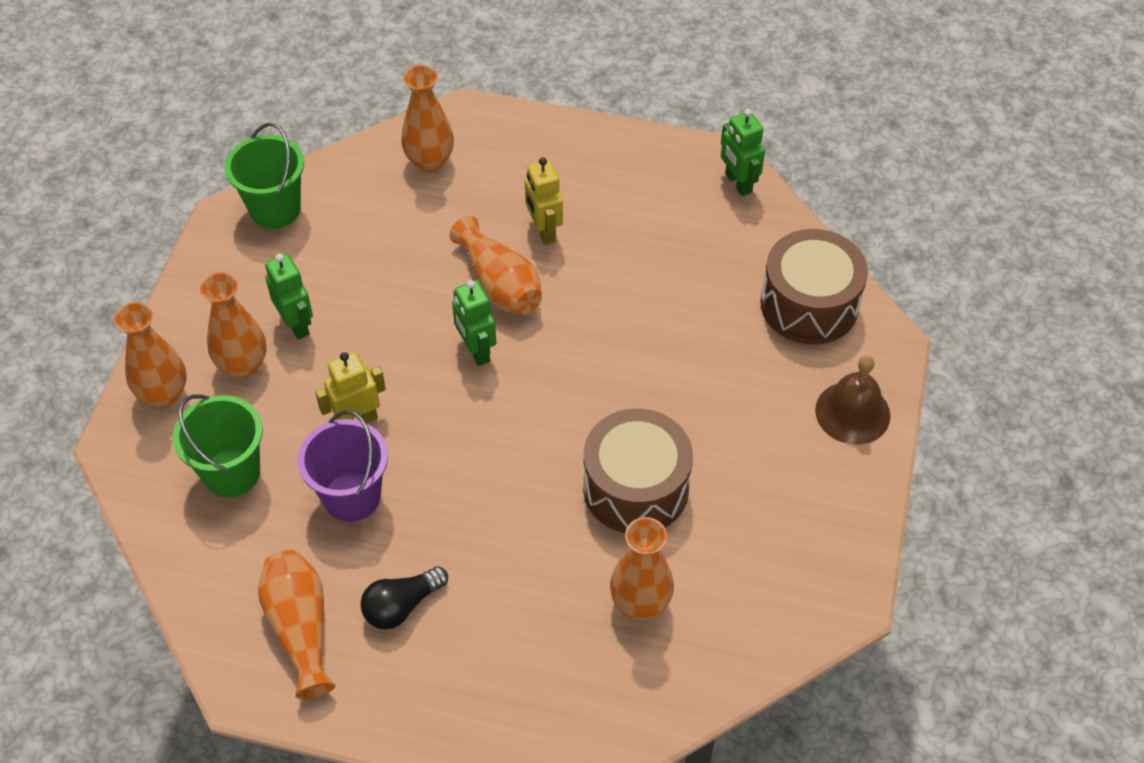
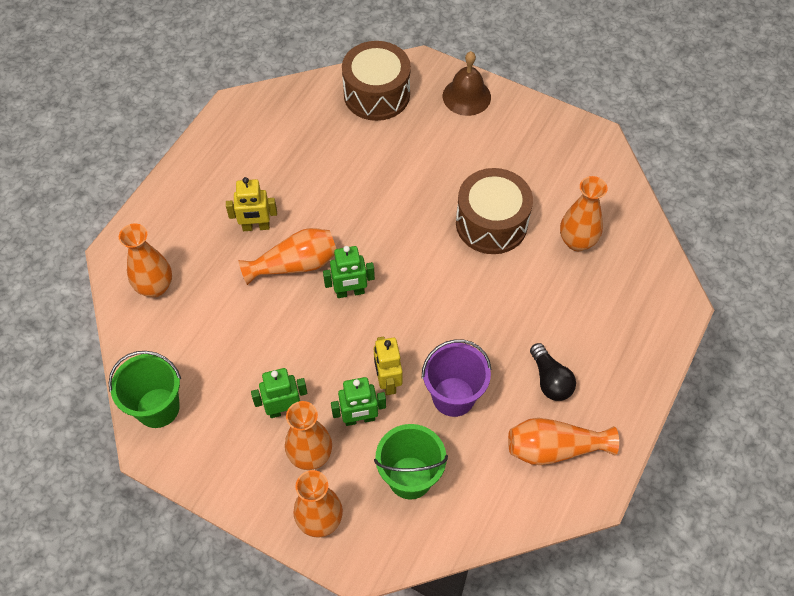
camera: 75 degrees left, 5 degrees up
green robot [721,109,765,196] -> green robot moved to [331,377,386,426]

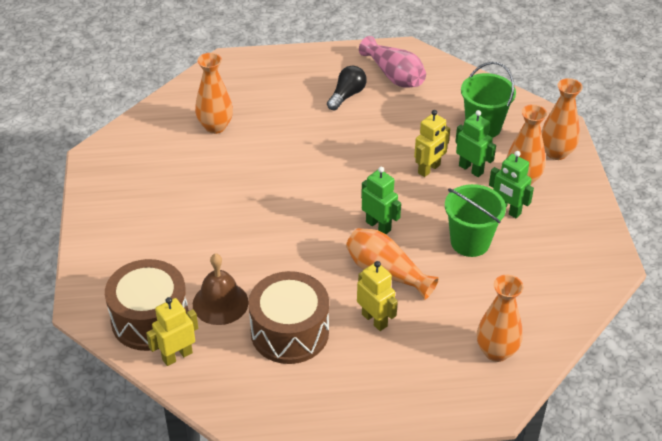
camera: 125 degrees left, 15 degrees down
green bucket [108,351,181,428] -> green bucket moved to [445,184,506,257]
purple bucket [422,339,492,417] -> none
brown bell [443,52,491,116] -> brown bell moved to [193,253,248,325]
brown drum [456,168,533,254] -> brown drum moved to [248,271,329,364]
orange vase [508,418,619,465] -> pink vase [359,36,426,88]
none -> yellow robot [146,297,198,366]

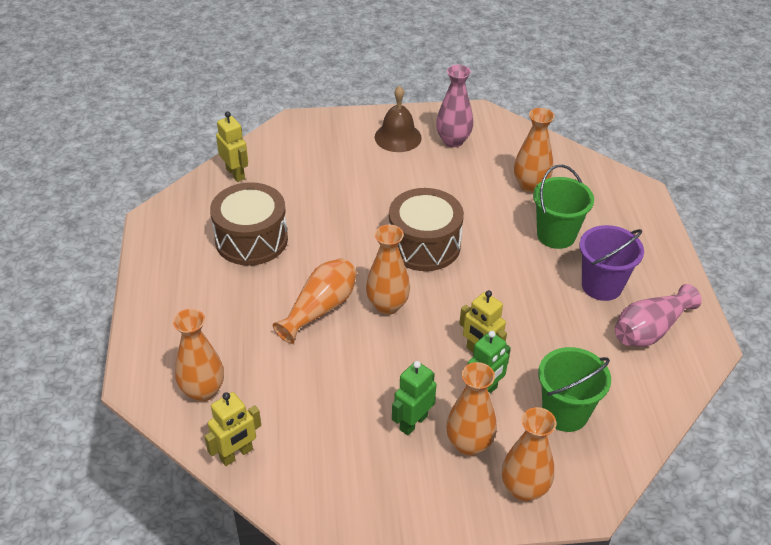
camera: 90 degrees right, 0 degrees up
brown drum [105,259,189,351] -> brown drum moved to [389,188,464,271]
brown bell [193,253,248,325] -> brown bell moved to [375,86,422,152]
black light bulb [327,66,367,111] -> purple bucket [579,225,644,301]
yellow robot [357,261,398,331] -> yellow robot moved to [204,392,261,466]
green robot [361,167,401,234] -> orange vase [366,224,410,315]
green bucket [445,184,506,257] -> green bucket moved to [533,165,594,249]
none -> pink vase [436,65,473,147]

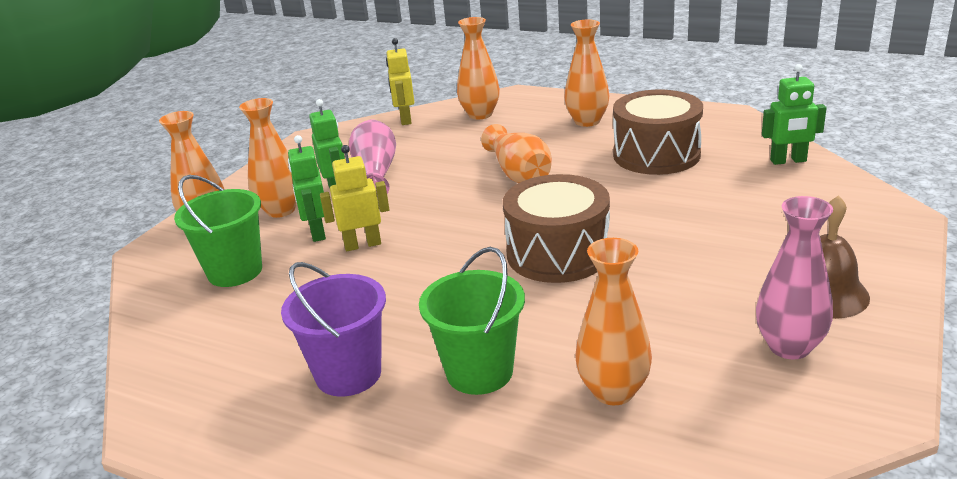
camera: 125 degrees right, 15 degrees down
yellow robot [216,112,248,182] -> green robot [762,64,827,165]
orange vase [366,224,410,315] -> orange vase moved to [564,19,610,127]
pink vase [615,284,702,347] -> pink vase moved to [349,119,396,194]

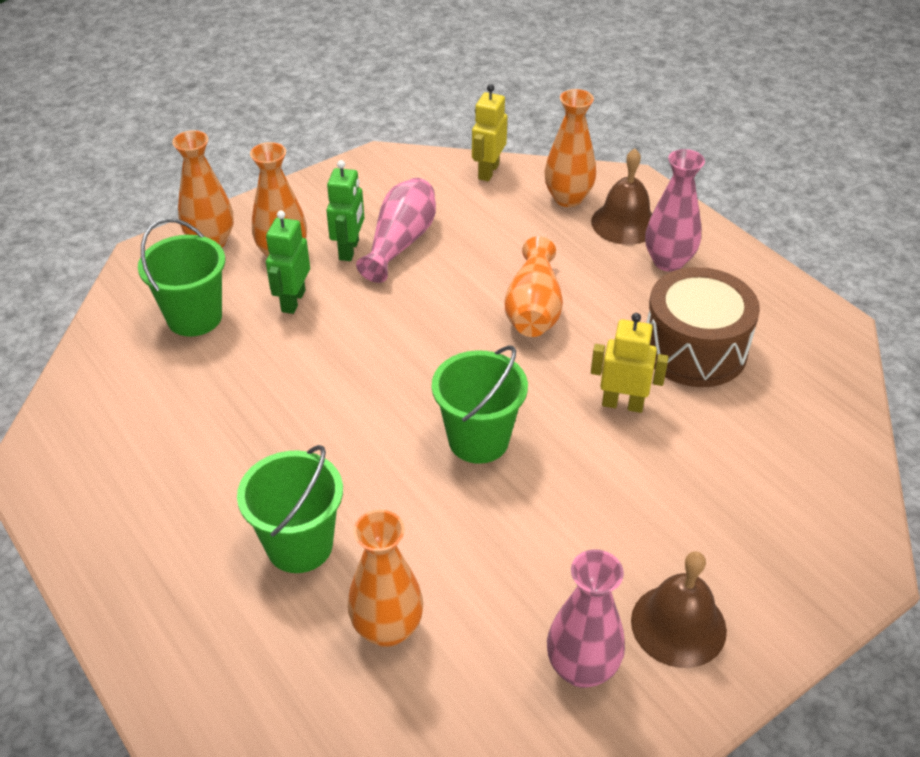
camera: 25 degrees right, 15 degrees up
purple bucket [281,262,386,397] -> none
yellow robot [320,145,389,251] -> yellow robot moved to [591,313,668,413]
brown drum [503,174,610,283] -> green bucket [432,345,528,464]
orange vase [564,19,610,127] -> pink vase [645,149,705,272]
green robot [762,64,827,165] -> none
none -> brown bell [591,149,652,245]

